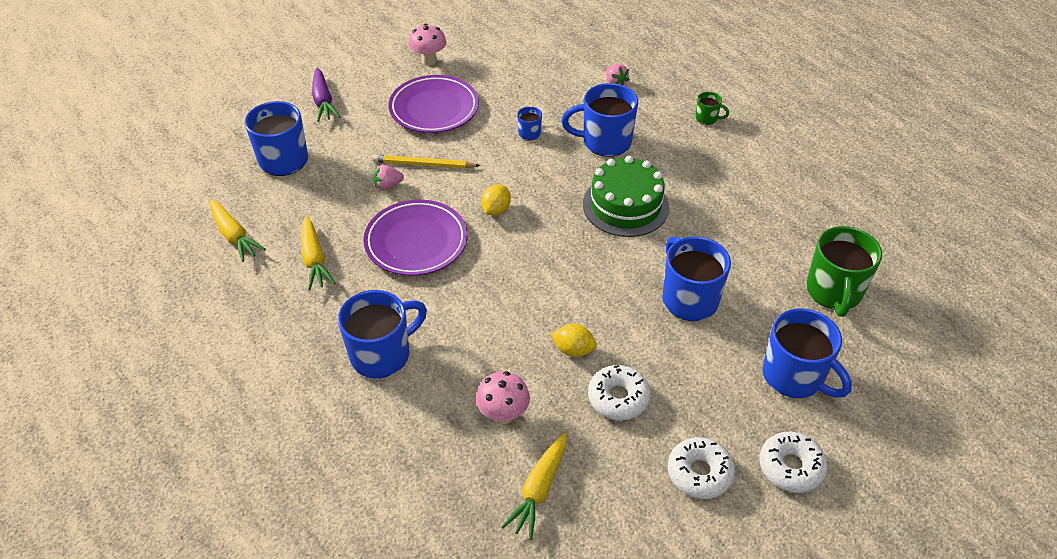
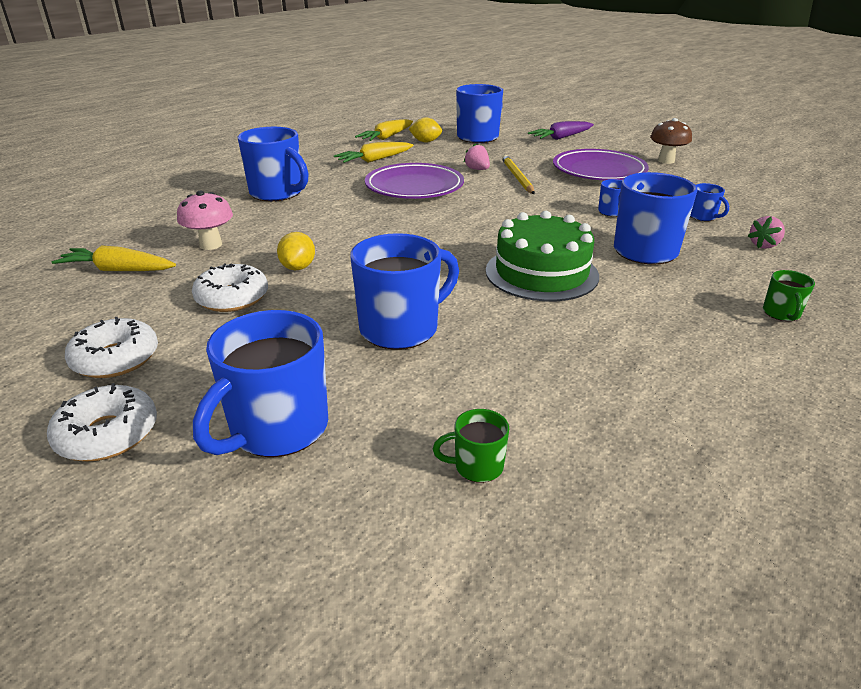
camera: 75 degrees right, 15 degrees down
pink mushroom [408,24,446,65] -> brown mushroom [650,118,692,164]
yellow lemon [481,184,511,215] -> yellow lemon moved to [409,117,442,143]
green mug [806,226,882,317] -> green mug [433,409,509,483], size x0.47
none -> blue mug [690,183,729,221]

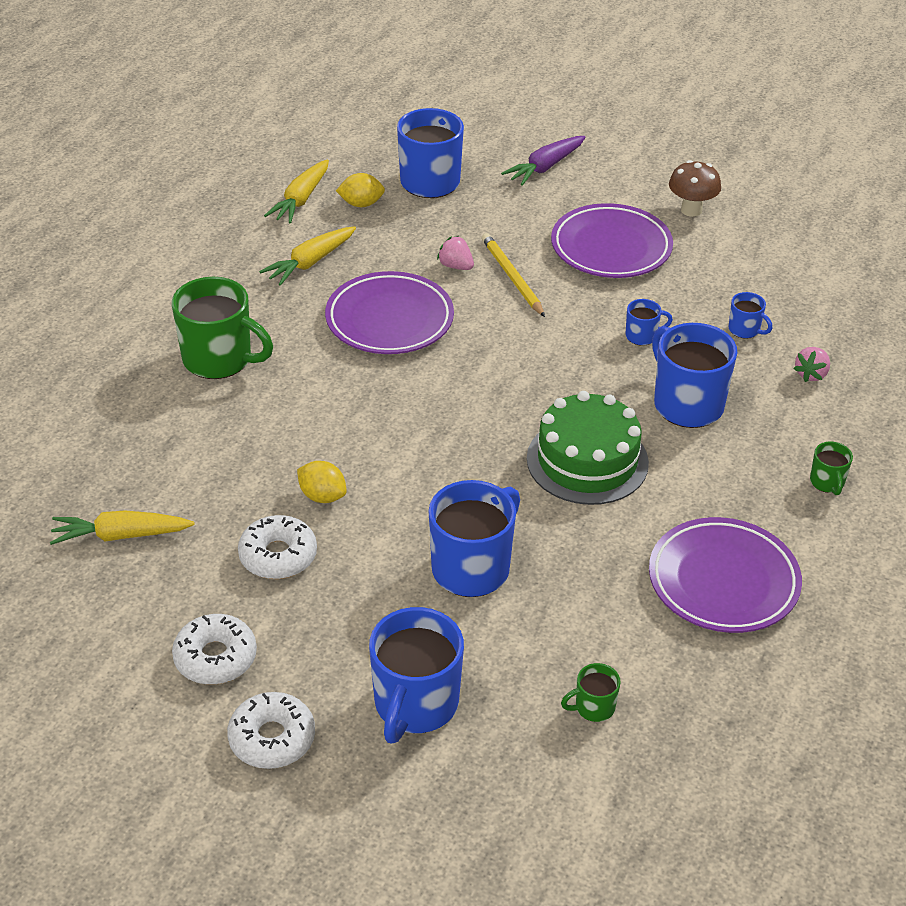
camera: 15 degrees left, 10 degrees up
pink mushroom [177,191,233,250] -> none
blue mug [238,127,309,201] -> green mug [172,277,273,379]
yellow lemon [277,232,315,270] -> yellow lemon turned 45 degrees counterclockwise [297,461,347,503]
none -> purple plate [649,517,802,633]

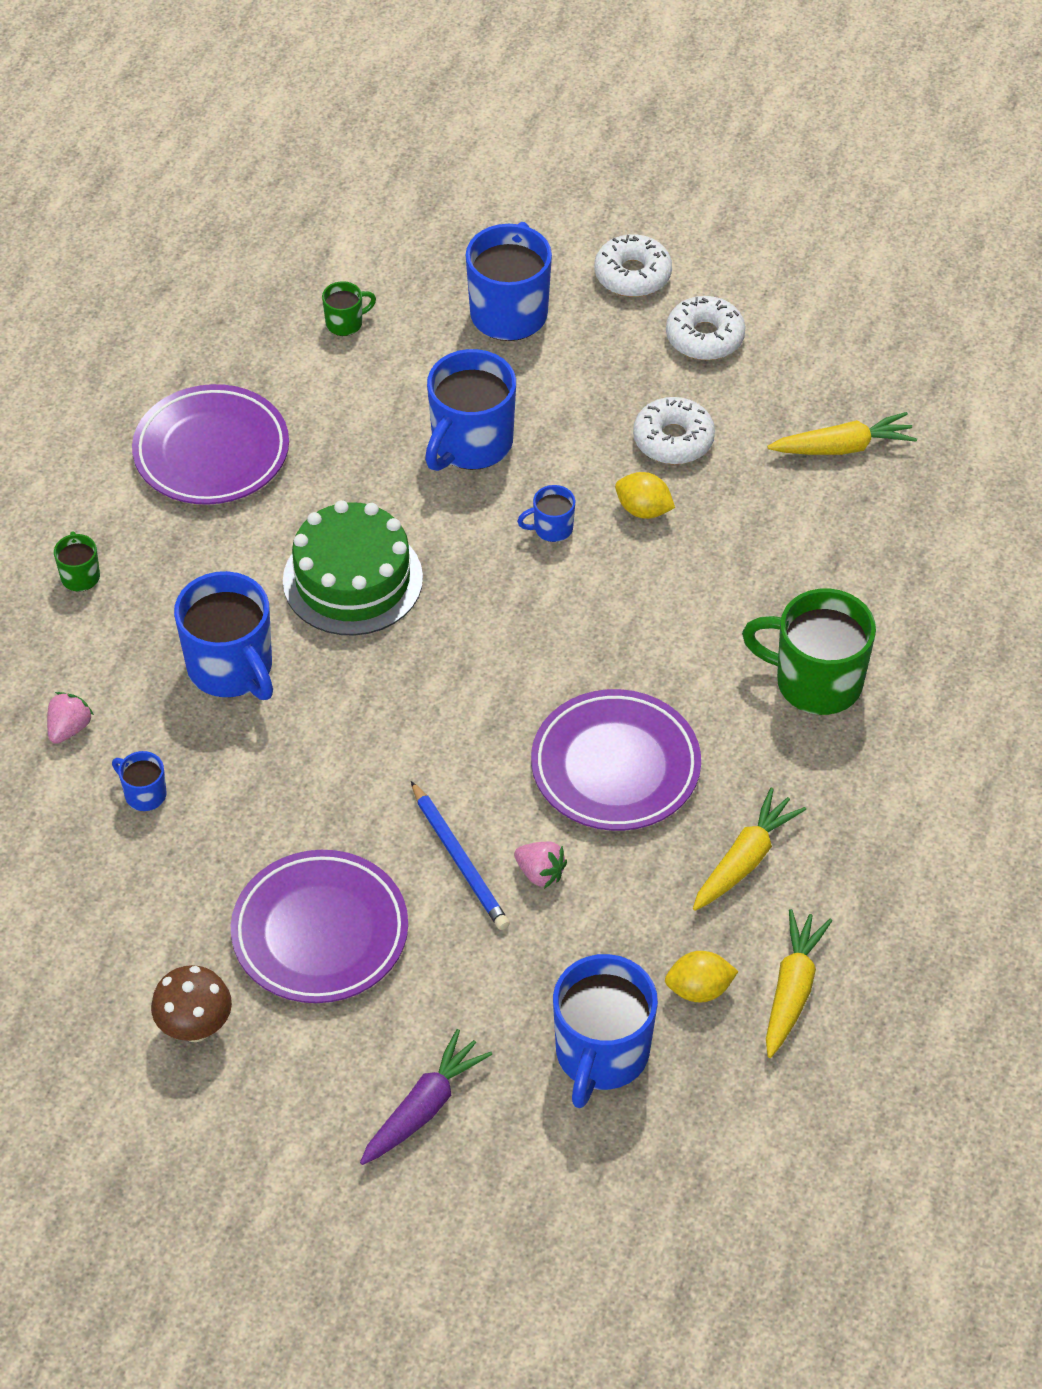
camera: 175 degrees right, 10 degrees up
yellow pencil [482,233,545,317] -> blue pencil [411,781,510,930]
blue mug [625,299,673,346] -> blue mug moved to [517,485,575,542]

